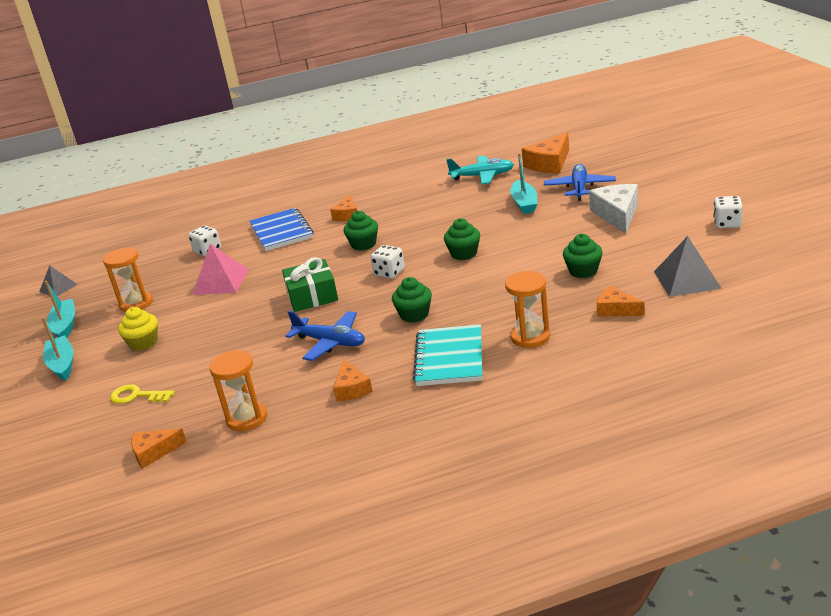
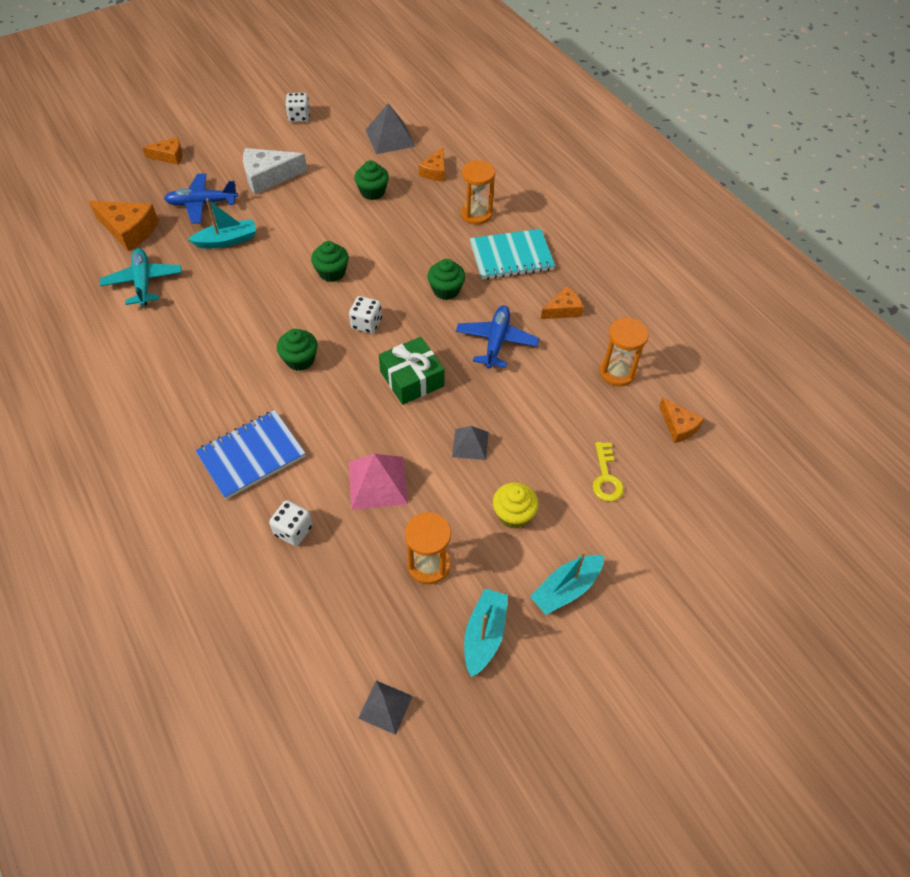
camera: 110 degrees left, 25 degrees up
turquoise boat [45,281,75,338] -> turquoise boat turned 135 degrees clockwise [464,589,508,677]
orange cheese [330,194,357,221] -> orange cheese moved to [142,137,182,165]
none -> grey pyramid [452,426,489,460]

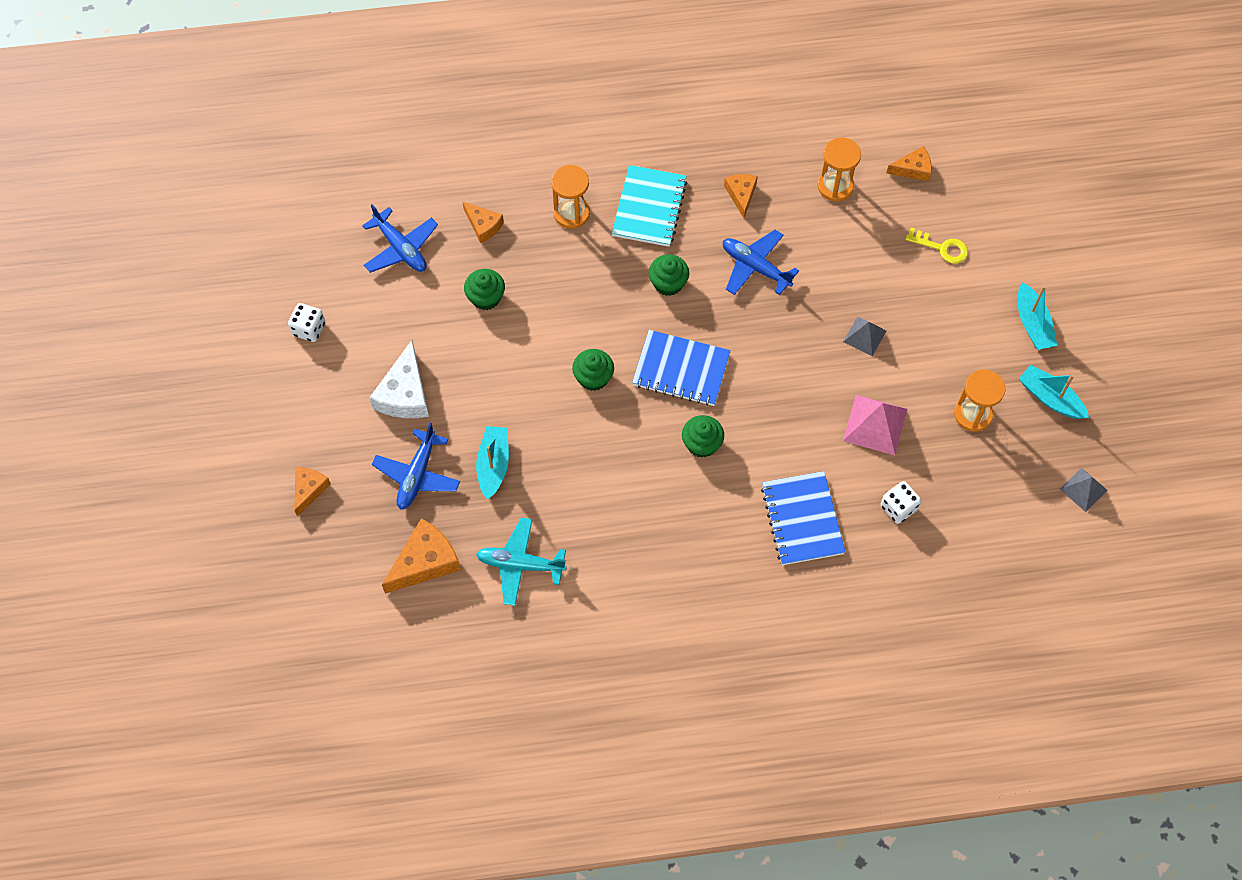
camera: 65 degrees left, 10 degrees up
white dice [349,296,382,334] -> blue notebook [632,330,731,406]
grey pyramid [366,103,415,154] -> blue plane [362,204,438,273]
green gift [379,337,444,405] -> none
yellow cupcake [493,482,539,529] -> none

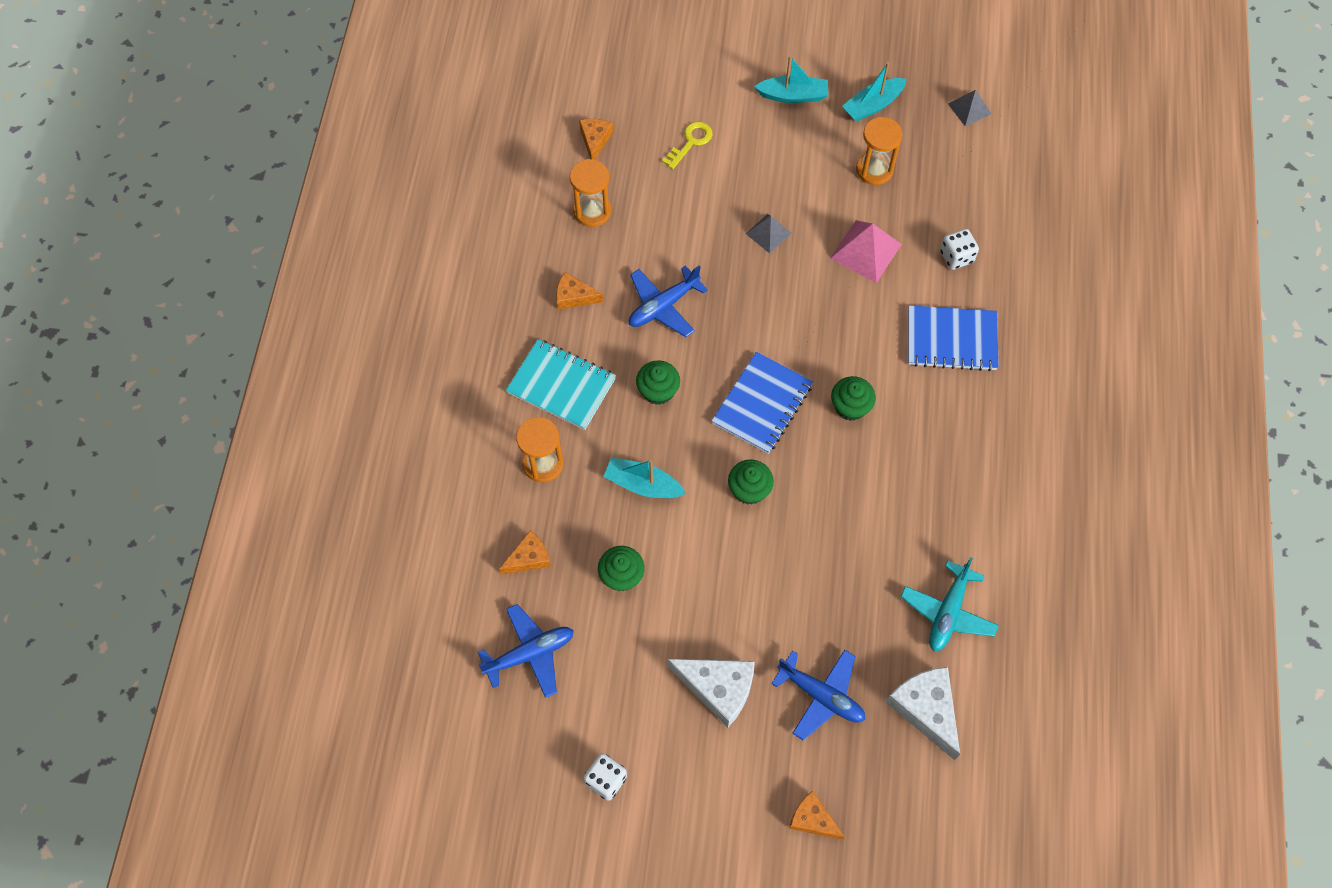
camera: 75 degrees left, 0 degrees up
orange cheese [382,518,461,594] -> white cheese [886,667,960,760]
turquoise boat [476,426,509,500] -> turquoise boat moved to [603,457,686,498]

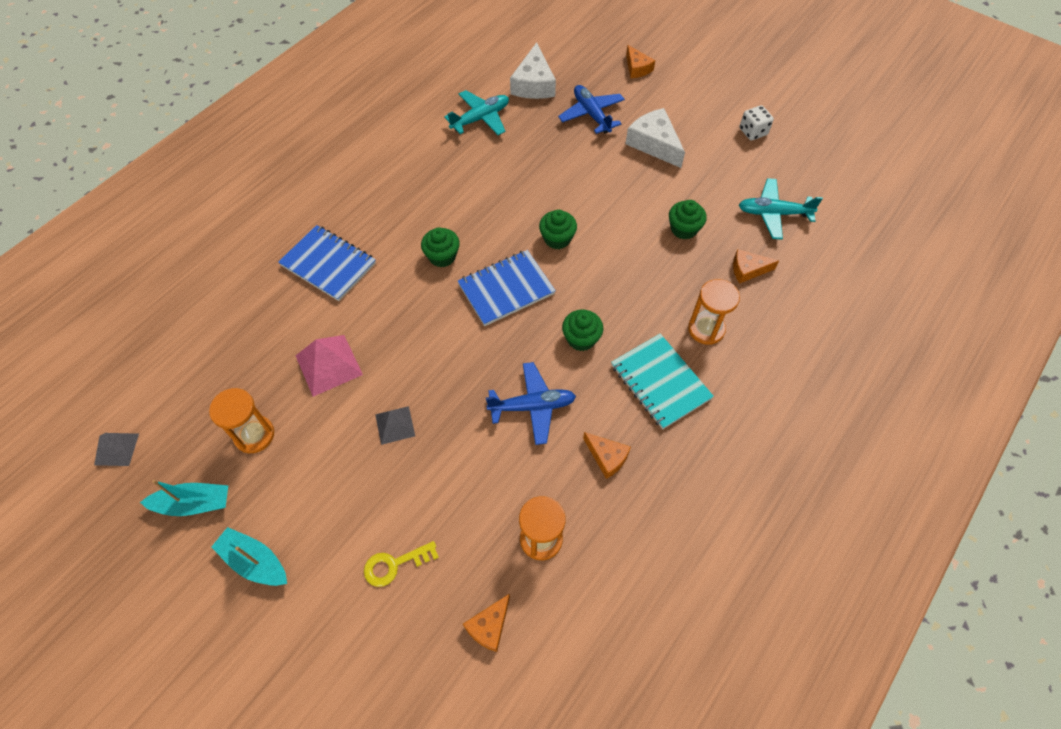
camera: 150 degrees left, 5 degrees down
blue plane [478,604,574,698] -> turquoise plane [739,178,823,240]
turquoise boat [603,457,686,498] -> none
white dice [940,229,979,270] -> none

